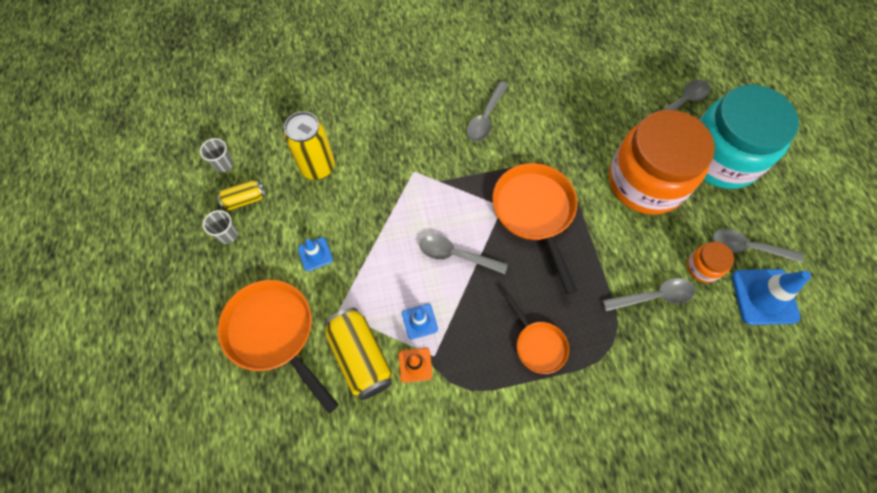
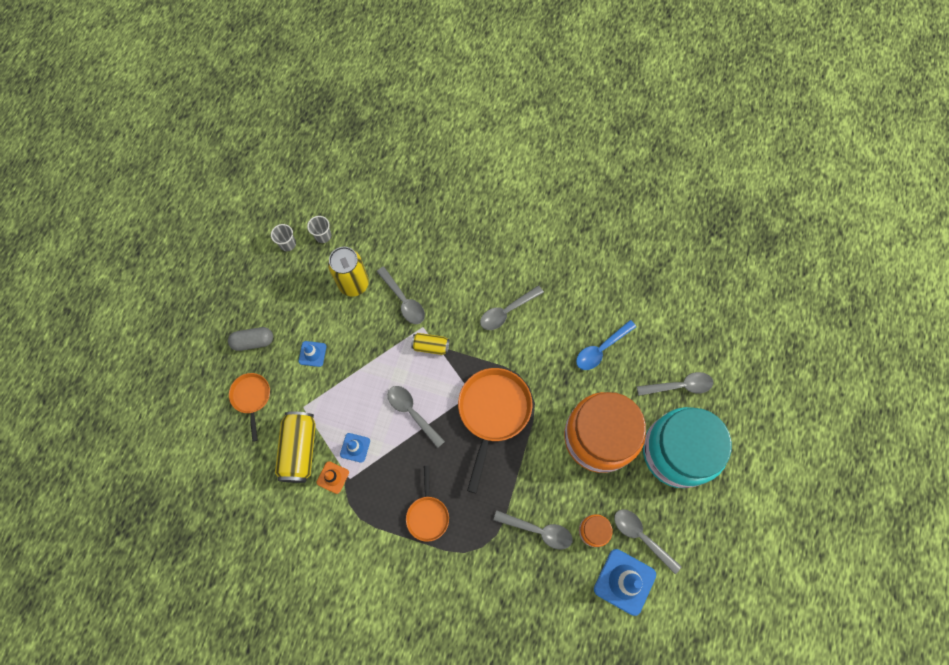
camera: 30 degrees right, 5 degrees up
grey cup [203,210,238,244] -> grey cup moved to [307,216,331,243]
yellow can [217,180,265,210] -> yellow can moved to [411,333,449,355]
orange pan [218,280,339,413] -> orange pan [229,373,270,442], size x0.56
none -> grey capsule [228,327,273,351]
none -> grey spoon [376,267,425,324]
none -> blue spoon [576,320,636,370]

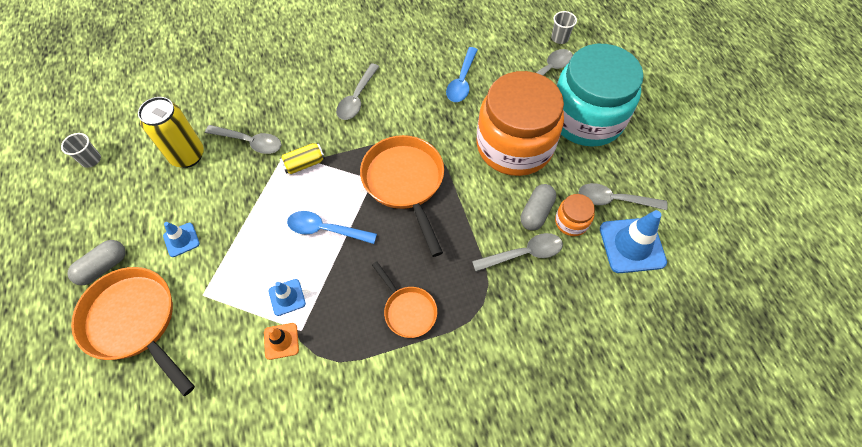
camera: 35 degrees left, 10 degrees down
orange pan [229,373,270,442] -> orange pan [71,267,195,396], size x1.79
yellow can [275,412,316,483] -> none
grey cup [307,216,331,243] -> grey cup moved to [551,11,577,44]
grey spoon [388,386,445,448] -> blue spoon [287,211,377,244]
none -> grey capsule [521,184,556,231]

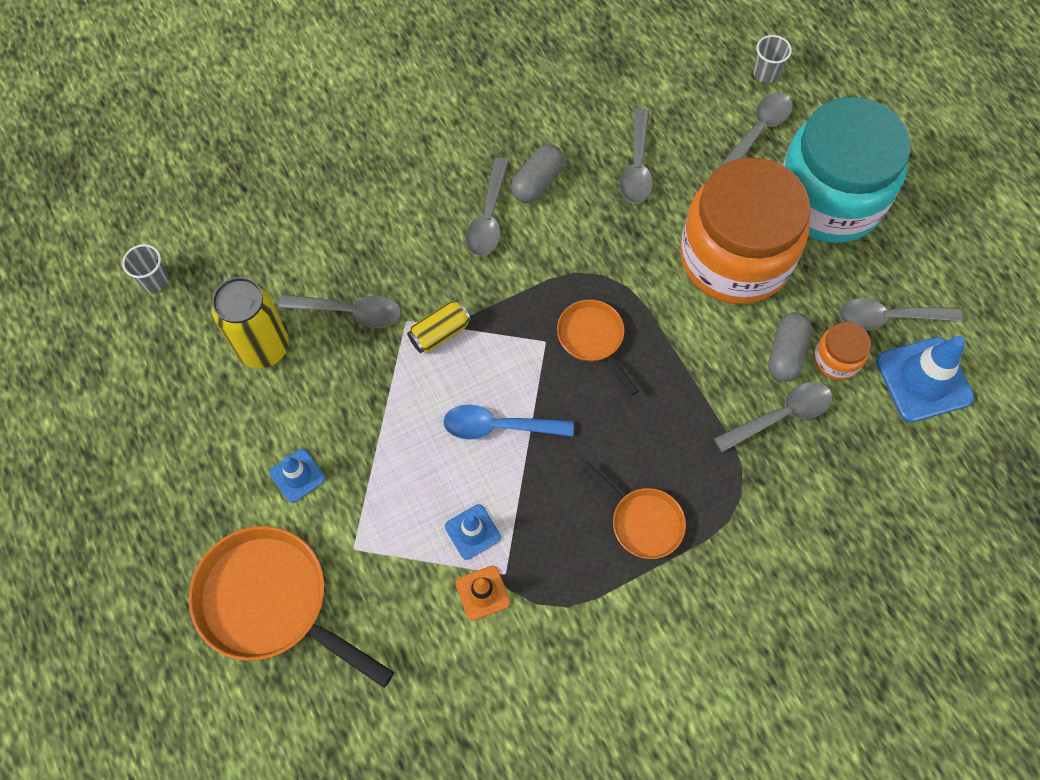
camera: 10 degrees left, 5 degrees up
grey cup [61,133,101,168] -> grey cup moved to [122,244,169,293]
grey capsule [67,240,126,285] -> grey capsule moved to [511,144,564,203]
orange pan [360,135,444,257] -> orange pan [557,299,638,396], size x0.56
blue spoon [446,47,478,102] -> grey spoon [619,108,653,204]

